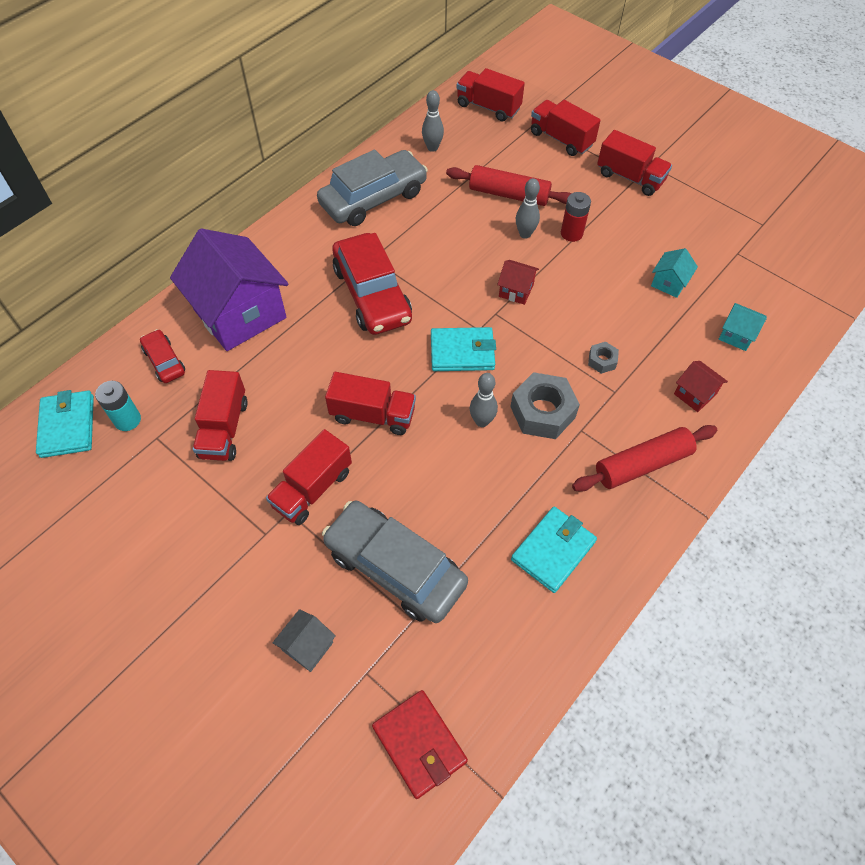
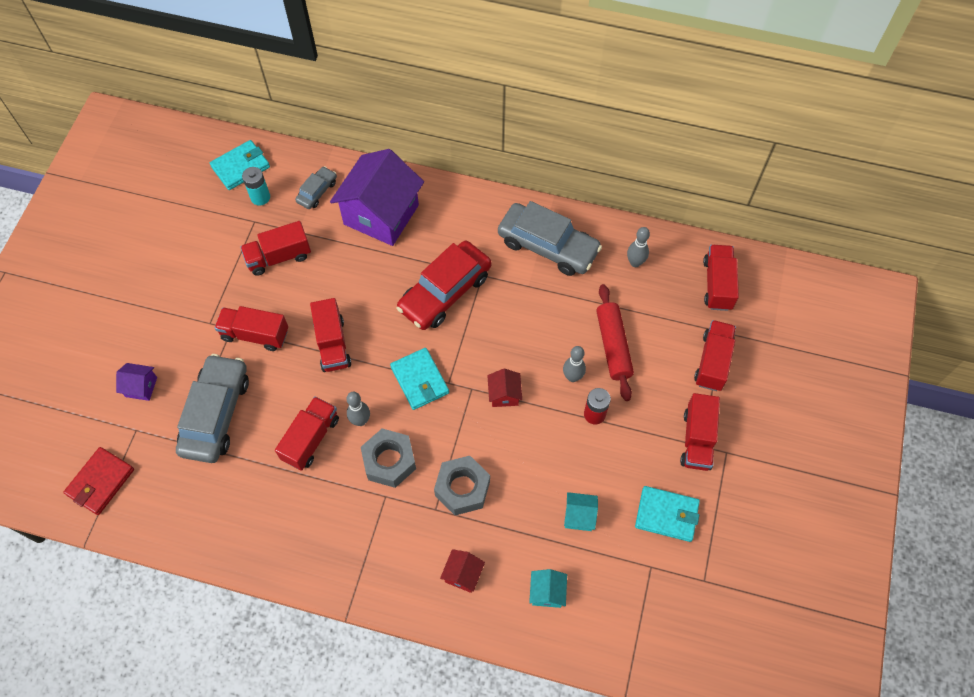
camera: 65 degrees right, 5 degrees up
red car [140,329,185,383] -> grey car [295,166,337,209]
grey house [273,609,336,672] -> purple house [116,363,157,401]
turquoise wallet [511,507,597,593] -> turquoise wallet moved to [635,486,700,542]
red rolling pin [572,425,717,492] -> none
grey nut [588,342,619,374] -> grey nut [434,456,490,515], size x2.02
none -> red truck [275,396,339,471]

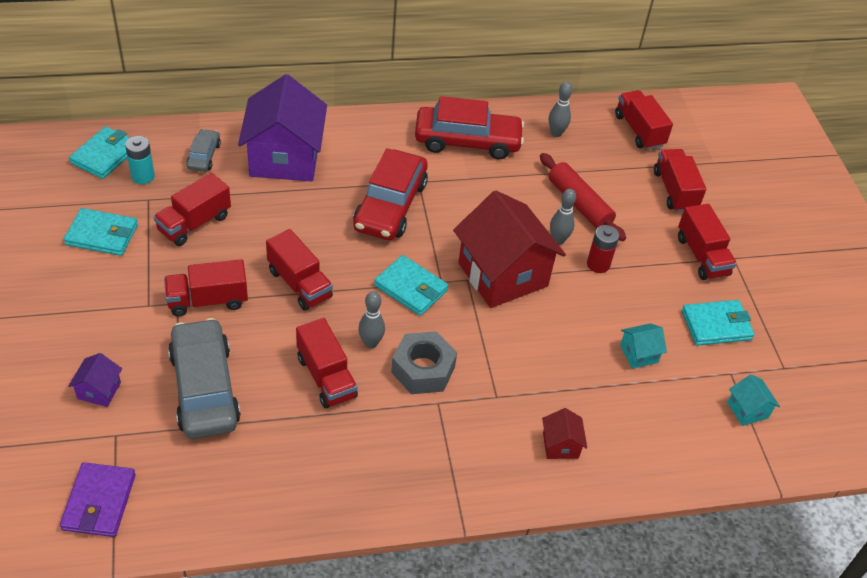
camera: 30 degrees left, 15 degrees down
red wallet [63,447,134,515] -> purple wallet [60,462,136,537]
purple house [116,363,157,401] -> purple house turned 60 degrees counterclockwise [68,353,122,407]
red truck [275,396,339,471] -> red truck turned 150 degrees clockwise [296,318,358,408]
grey nut [434,456,490,515] -> none
red house [487,368,522,407] -> red house [453,190,566,308], size x2.36
grey car [498,201,602,276] -> red car [415,96,524,159]
turquoise house [529,569,567,608] -> turquoise house moved to [727,374,780,426]
none -> turquoise wallet [64,208,138,256]

